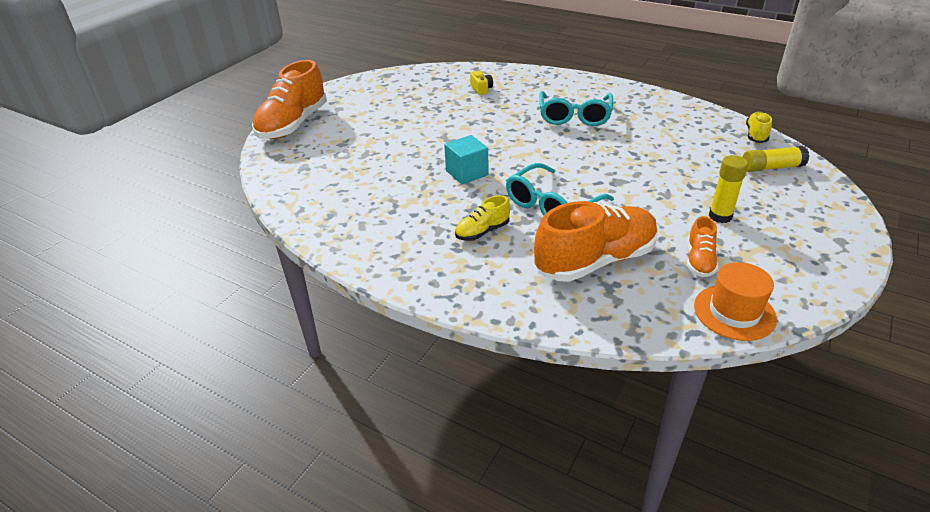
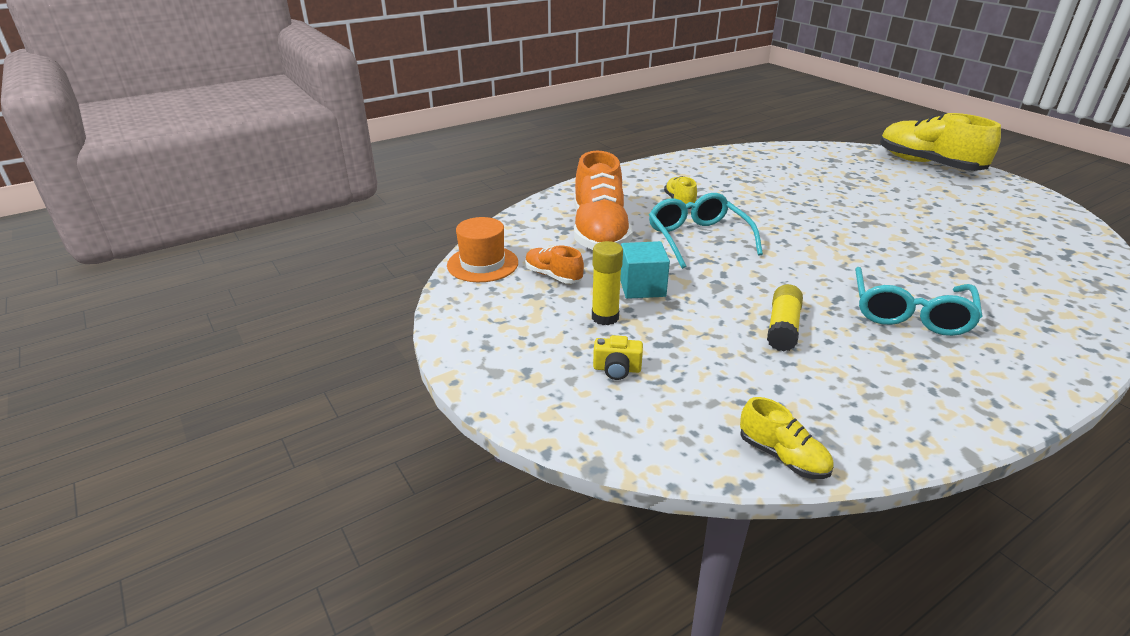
camera: 115 degrees right, 5 degrees down
orange shoe [252,60,327,139] -> yellow shoe [880,113,1001,171]
turquoise cube [444,135,488,184] -> turquoise cube moved to [620,241,670,299]
yellow camera [470,71,493,95] -> yellow camera moved to [593,335,643,380]
turquoise glasses [539,91,613,126] -> turquoise glasses turned 105 degrees counterclockwise [855,267,983,336]
yellow glue stick [743,146,809,172] -> yellow glue stick moved to [767,284,803,352]

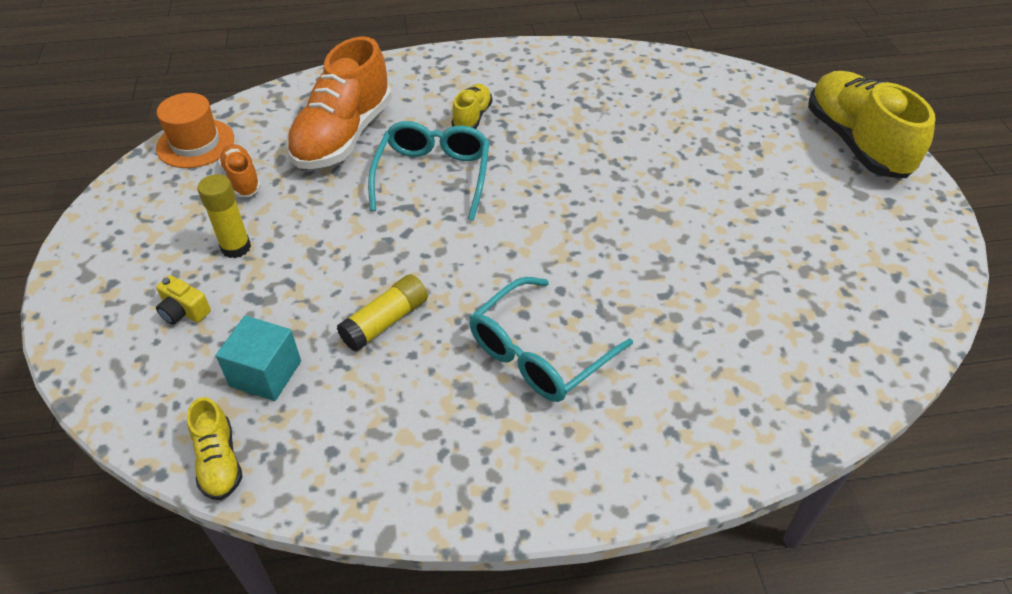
camera: 25 degrees right, 15 degrees up
turquoise cube [620,241,670,299] -> turquoise cube moved to [216,316,301,401]

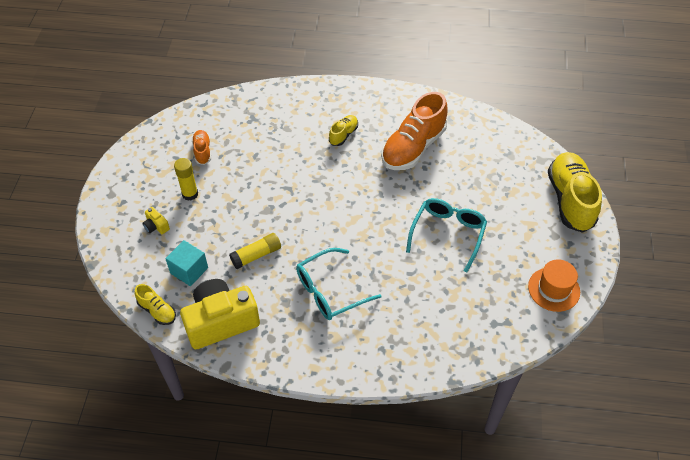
camera: 15 degrees right, 5 degrees up
orange hat [156,93,234,168] -> orange hat moved to [528,259,580,312]
yellow shoe [187,397,242,500] -> yellow shoe turned 45 degrees counterclockwise [134,284,176,325]
orange shoe [286,36,392,169] -> orange shoe moved to [381,92,447,170]
turquoise glasses [368,121,490,221] -> turquoise glasses moved to [406,198,487,272]
none -> yellow camera [180,279,260,349]

